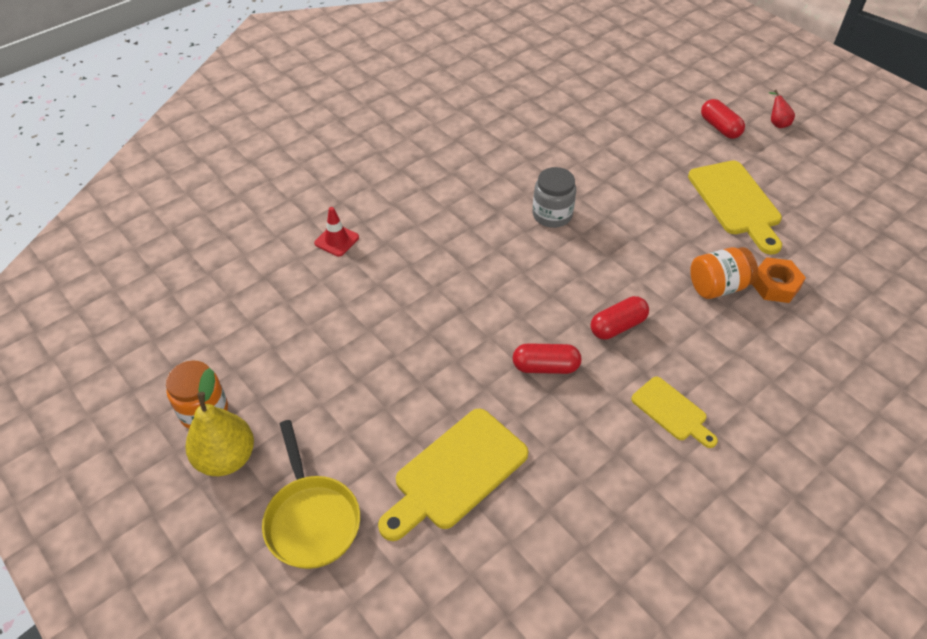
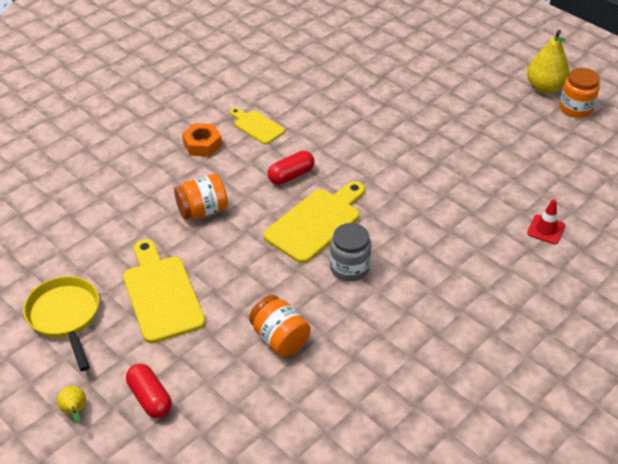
camera: 175 degrees right, 5 degrees down
yellow pan [262,420,360,569] -> yellow pan moved to [23,276,99,371]
yellow cutting board [378,408,529,541] -> yellow cutting board moved to [264,181,365,264]
red capsule [513,343,581,374] -> none
orange nut [752,257,806,303] -> orange nut moved to [182,123,222,157]
red pear [769,90,795,128] -> yellow pear [57,386,86,423]
none -> orange jar [249,295,311,357]

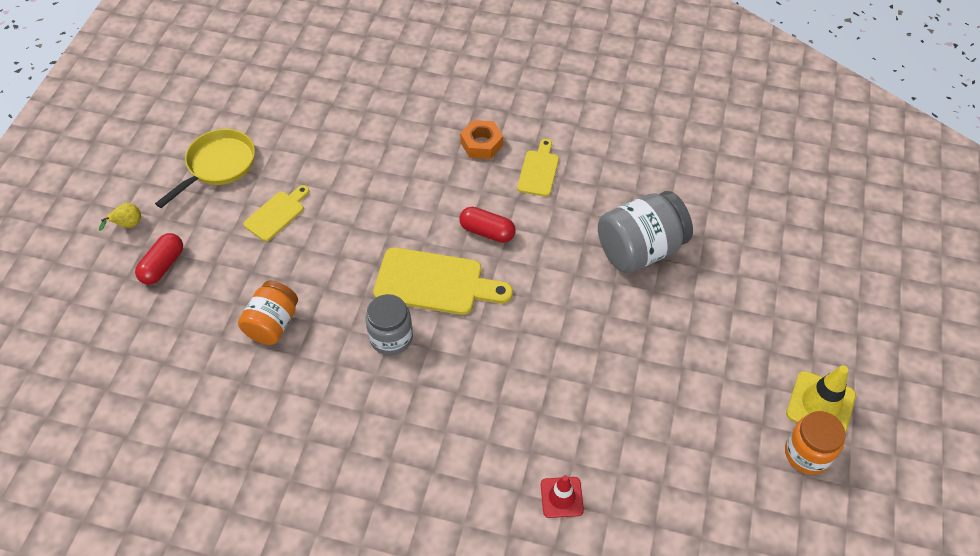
camera: 60 degrees right, 10 degrees up
yellow cutting board [123,239,205,343] -> yellow cutting board [244,185,309,241], size x0.58
orange jar [174,174,228,220] -> none
yellow pear [527,30,570,94] -> yellow traffic cone [786,365,856,434]
none -> grey jar [598,191,693,273]

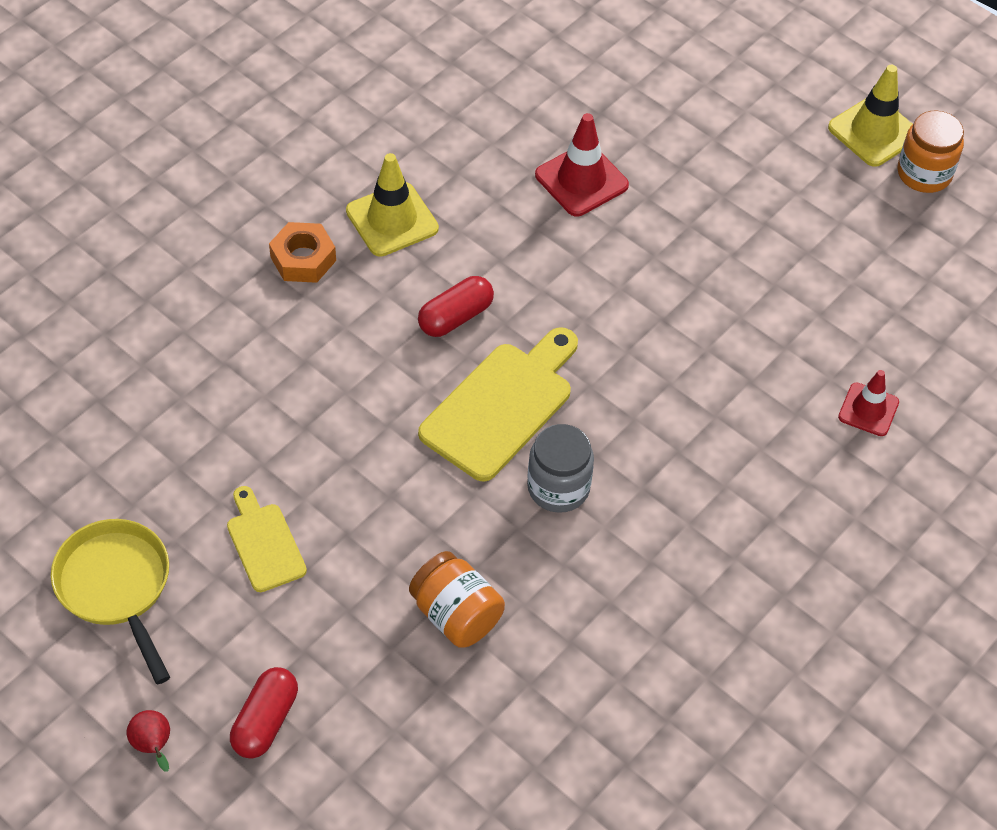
camera: 65 degrees left, 0 degrees up
yellow pear [99,203,141,231] -> red pear [127,710,170,772]
red capsule [135,233,183,285] -> red capsule turned 60 degrees clockwise [230,667,298,758]
yellow cutting board [517,139,559,197] -> yellow traffic cone [346,153,439,257]
grey jar [598,191,693,273] -> red traffic cone [535,113,629,216]

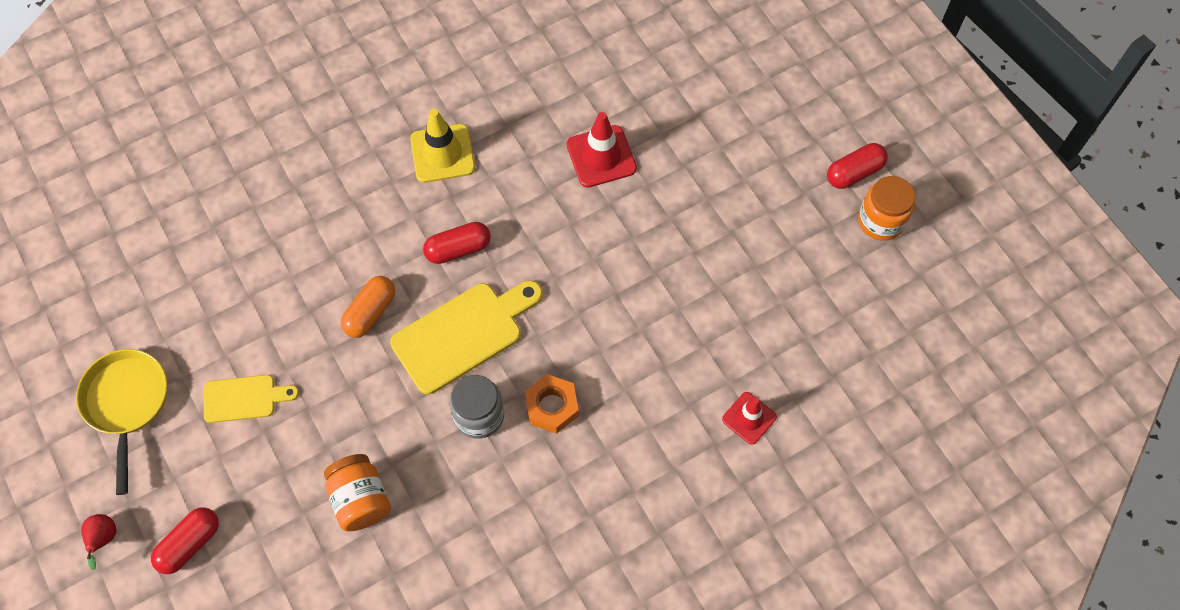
camera: 20 degrees right, 10 degrees up
yellow cutting board [227,486,307,592] -> yellow cutting board turned 90 degrees clockwise [204,375,299,423]
orange nut [269,222,336,283] -> orange nut moved to [525,374,579,434]
yellow traffic cone [828,65,912,167] -> red capsule [827,143,888,189]
none -> orange capsule [341,276,395,338]

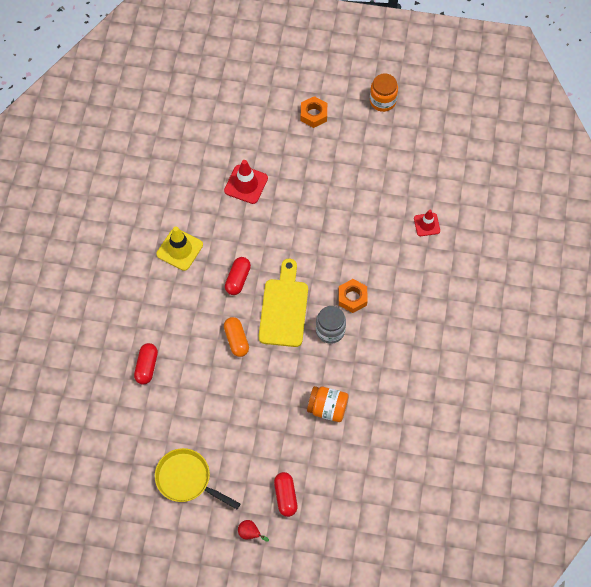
camera: 50 degrees left, 0 degrees up
yellow cutting board [204,375,299,423] -> none
red capsule [827,143,888,189] -> red capsule moved to [134,343,158,385]
none -> orange nut [301,96,327,128]

